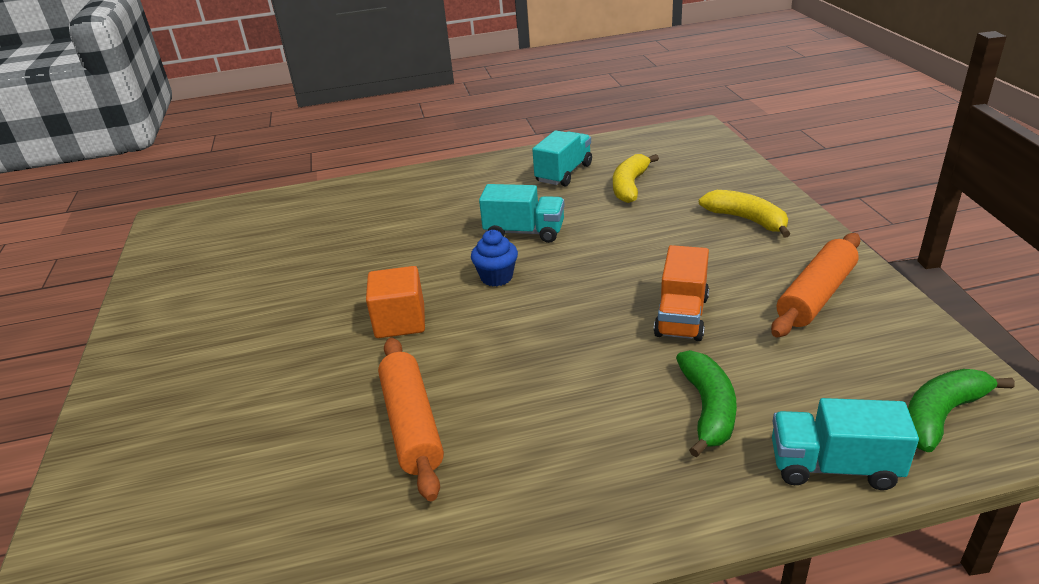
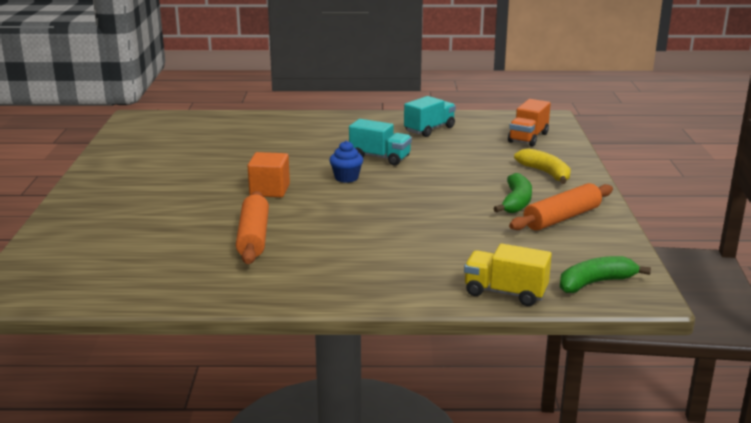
camera: 10 degrees right, 10 degrees down
yellow banana [613,154,659,203] -> none
orange truck [654,245,709,341] -> orange truck moved to [508,99,551,147]
green banana [676,350,737,457] -> green banana moved to [493,173,532,213]
turquoise truck [772,398,919,490] -> yellow truck [464,244,552,306]

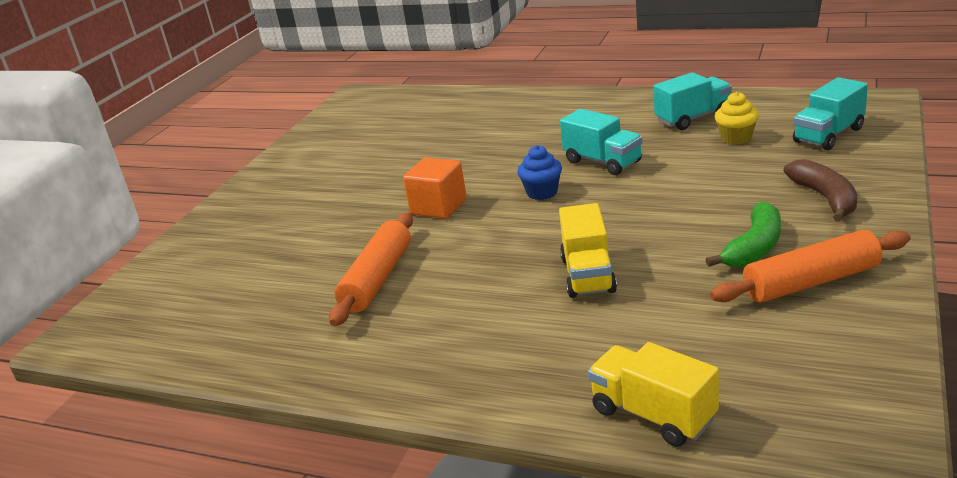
camera: 25 degrees right, 5 degrees up
orange truck [508,99,551,147] -> turquoise truck [793,77,868,150]
yellow banana [514,148,571,184] -> brown banana [783,159,857,222]
green banana [560,256,651,293] -> none
none -> yellow truck [559,203,617,298]
none -> yellow cupcake [715,92,759,145]

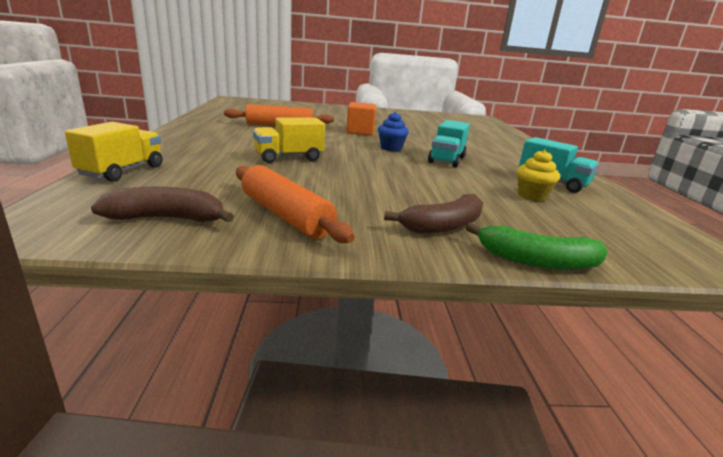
camera: 60 degrees right, 5 degrees down
green banana [706,201,781,267] -> green banana moved to [466,222,608,270]
turquoise truck [793,77,868,150] -> none
none -> brown banana [91,187,234,222]

